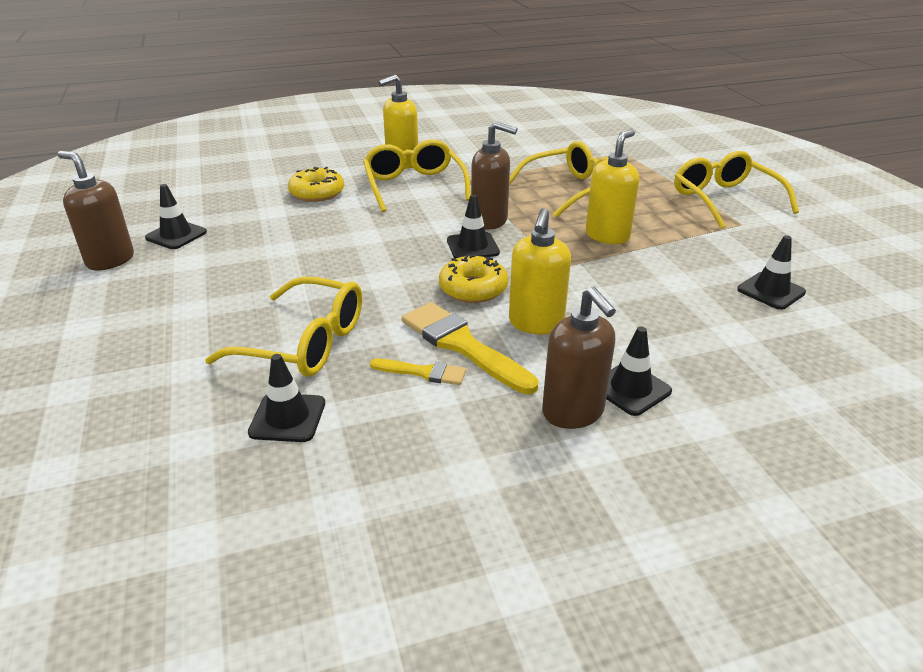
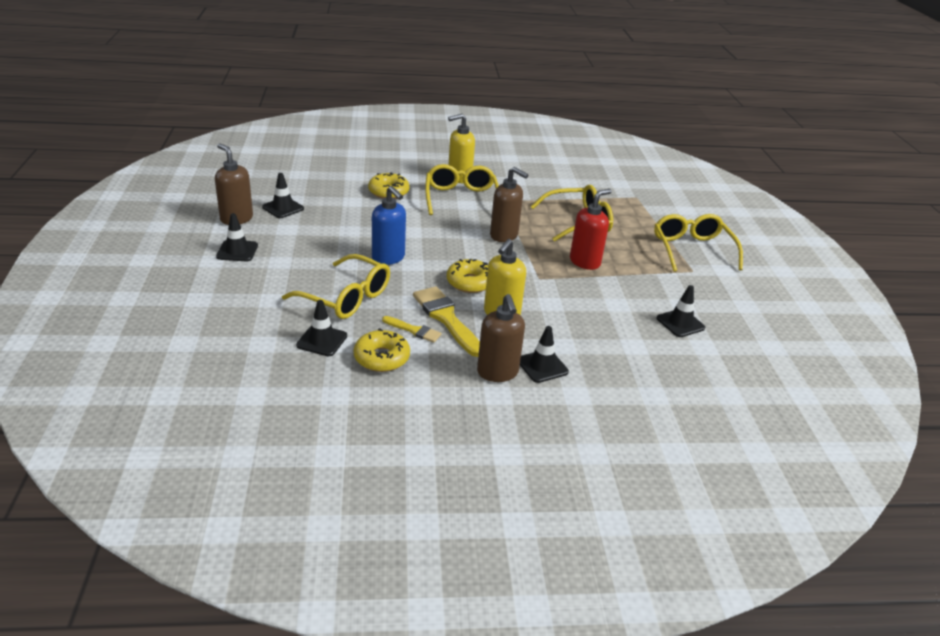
camera: 10 degrees right, 0 degrees up
black traffic cone [447,194,500,259] -> black traffic cone moved to [216,213,258,261]
yellow soap dispenser [586,129,639,244] -> red soap dispenser [570,189,612,270]
none -> yellow donut [354,328,410,372]
none -> blue soap dispenser [372,186,406,265]

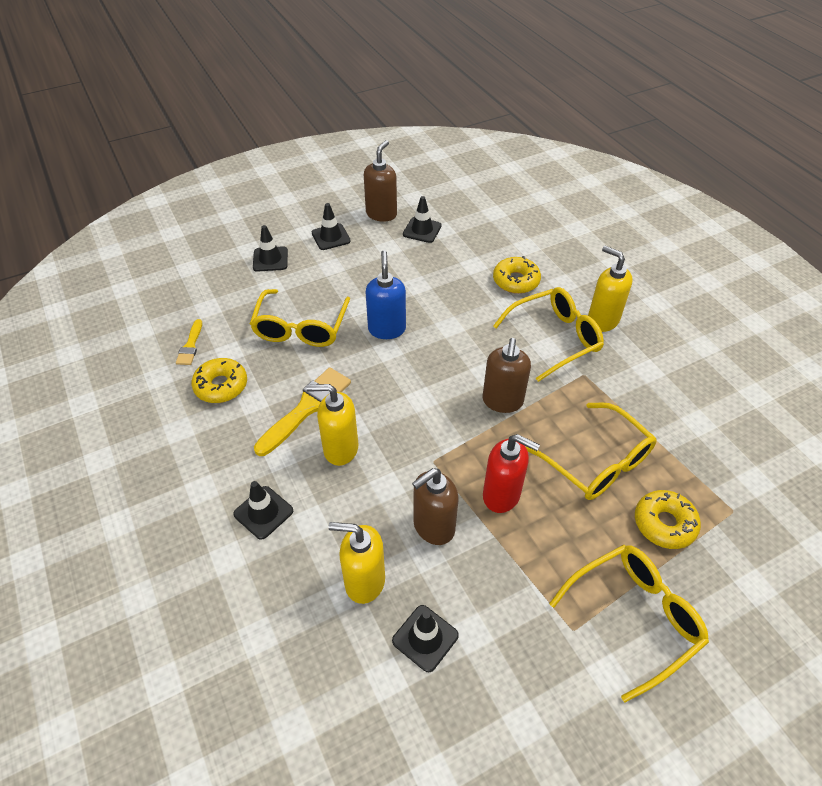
camera: 70 degrees right, 15 degrees up
black traffic cone [296,300,347,356] -> black traffic cone moved to [253,225,288,272]
blue soap dispenser [372,186,406,265] -> blue soap dispenser turned 150 degrees clockwise [366,250,406,339]
yellow brush [382,316,442,343] -> yellow brush moved to [176,319,202,365]
yellow donut [447,259,488,293] -> yellow donut moved to [635,490,701,549]
brown soap dispenser [477,294,525,382] -> brown soap dispenser moved to [412,468,458,545]
none -> yellow soap dispenser [328,522,385,604]

